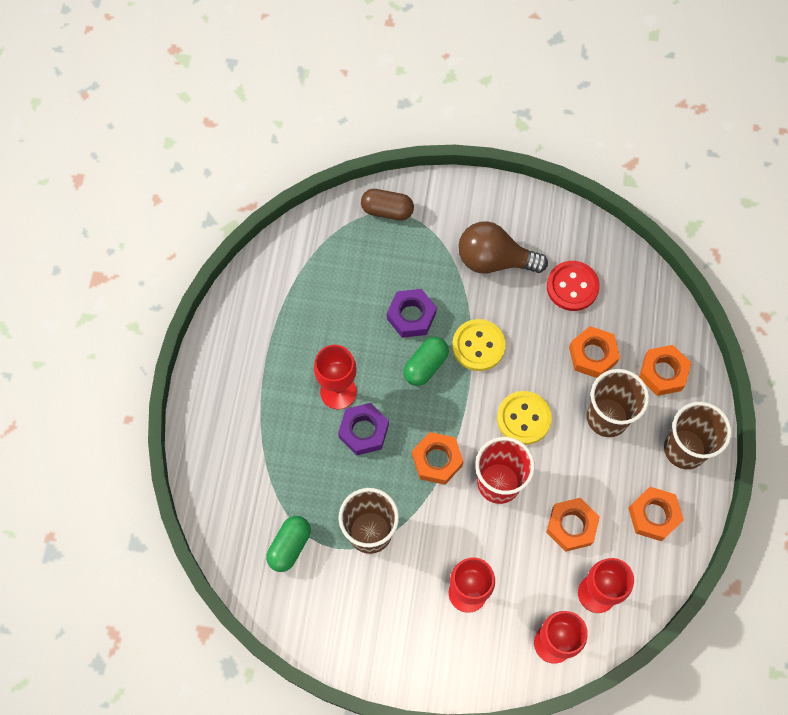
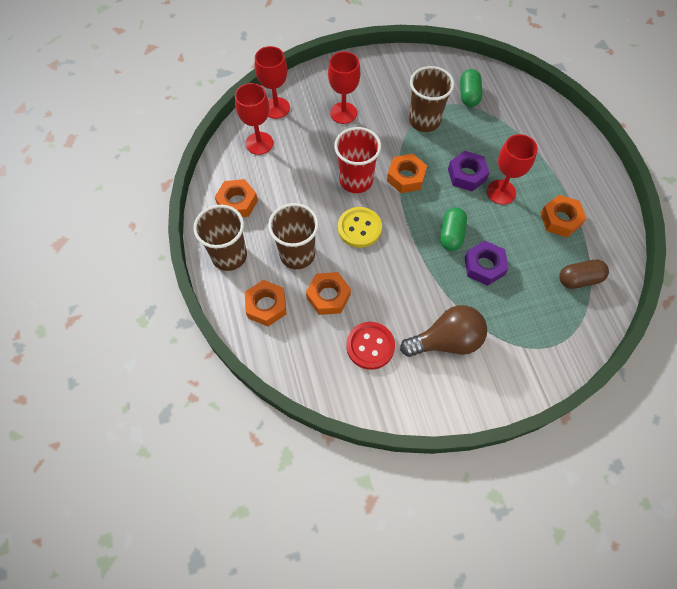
camera: 155 degrees right, 5 degrees down
brown capsule [361,189,414,220] -> brown capsule moved to [559,260,609,289]
yellow button [452,319,506,371] -> none
orange nut [546,498,600,552] -> orange nut moved to [540,195,587,237]

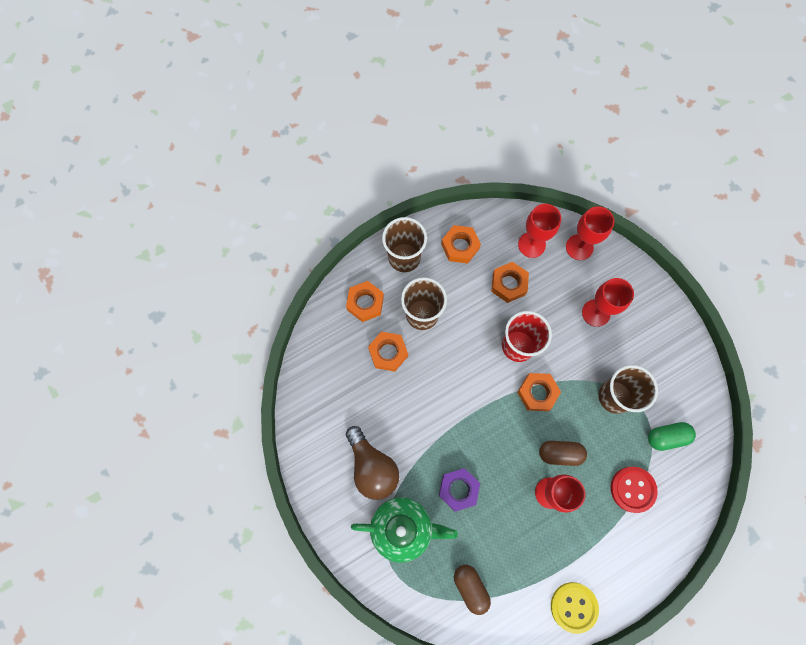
camera: 75 degrees right, 10 degrees up
yellow button [338,207,382,248] -> yellow button moved to [551,582,599,634]
red button [346,322,395,370] -> red button moved to [611,467,658,513]
green capsule [440,207,467,251] -> none
purple nut [448,151,490,191] -> brown capsule [539,441,587,466]
orange nut [540,195,587,237] -> orange nut moved to [491,262,529,303]
none -> green teapot [351,497,458,563]

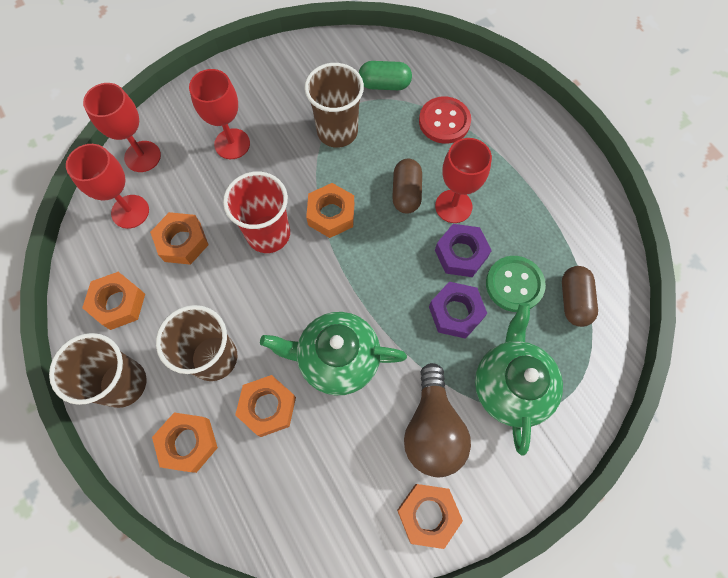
camera: 90 degrees left, 5 degrees down
brown light bulb [346,426,399,500] -> brown light bulb turned 120 degrees clockwise [404,363,471,477]
brown capsule [454,565,491,615] -> brown capsule turned 60 degrees counterclockwise [562,266,598,327]
yellow button [551,582,599,634] -> none
green capsule [648,422,696,451] -> green capsule turned 75 degrees counterclockwise [359,61,412,90]
none -> green teapot [260,312,407,396]
none -> orange nut [397,484,463,549]
none -> purple nut [435,224,492,277]
none -> green button [486,256,546,312]

